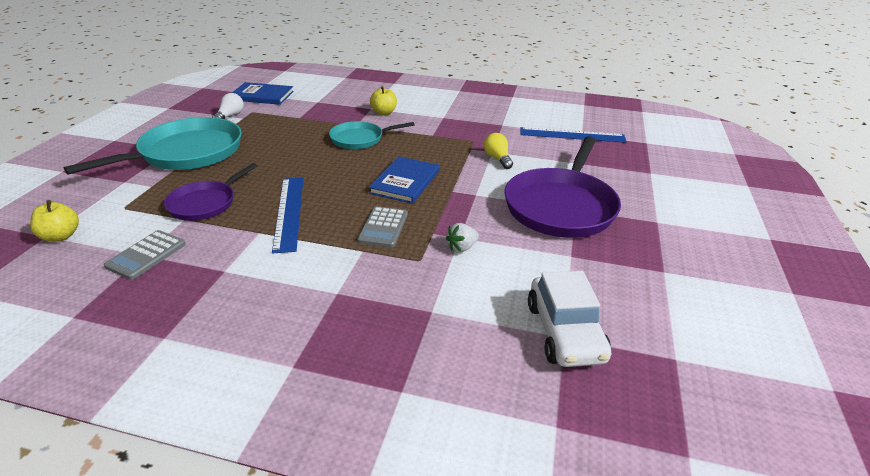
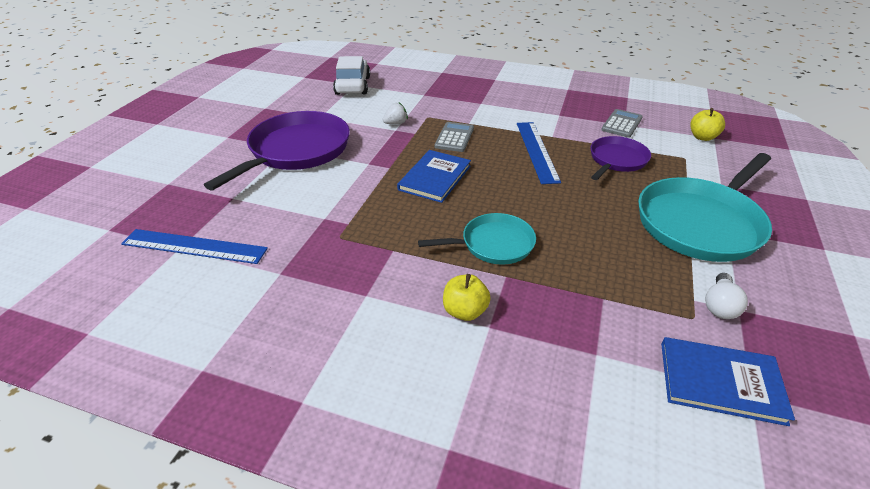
camera: 175 degrees left, 5 degrees up
yellow light bulb [484,133,513,169] -> none

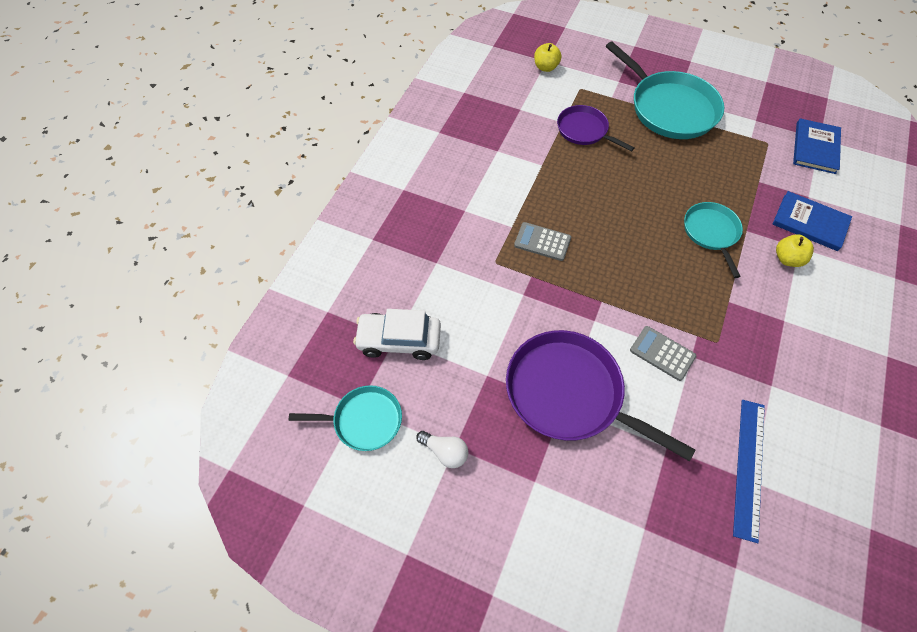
camera: 85 degrees left, 20 degrees up
white strawberry [383,102,408,124] -> none
blue book [397,150,471,203] -> blue book moved to [773,191,852,251]
blue ruler [517,122,561,184] -> none
grey calculator [601,109,643,138] -> grey calculator moved to [630,326,696,381]
white light bulb [705,273,748,319] -> white light bulb moved to [416,431,468,468]
none -> turquoise pan [289,385,402,451]

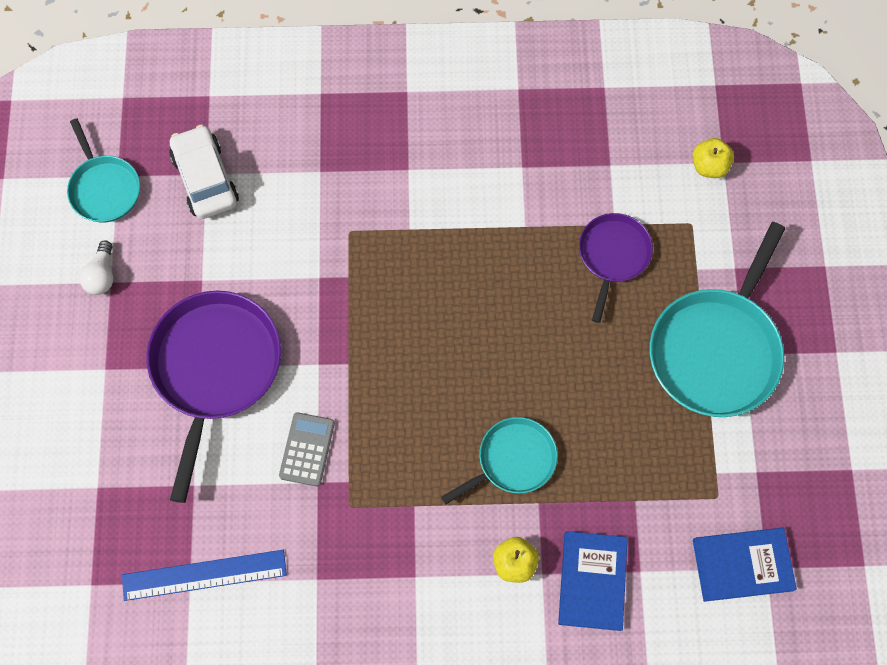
camera: 65 degrees right, 10 degrees up
grey calculator [514,222,571,261] -> none

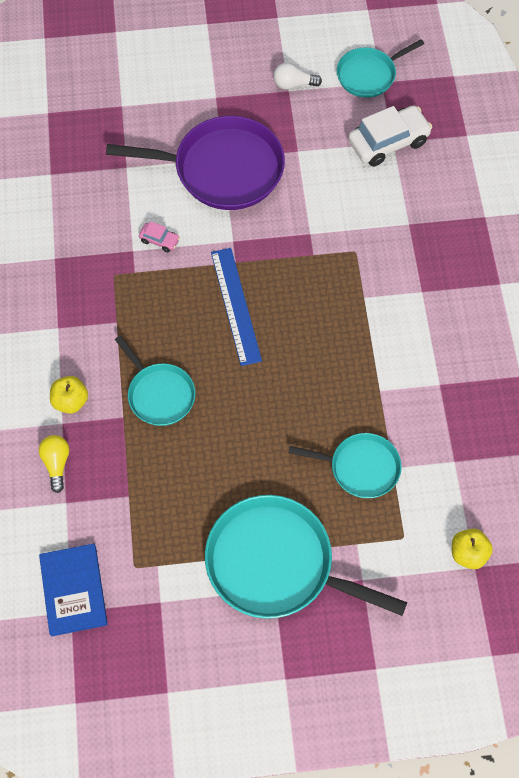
camera: 85 degrees right, 5 degrees down
blue ruler [122,550,287,601] -> blue ruler moved to [211,248,262,366]
grey calculator [279,412,335,486] -> pink car [139,221,180,253]
blue book [558,531,628,631] -> yellow light bulb [39,435,69,493]
purple pan [579,213,653,323] -> turquoise pan [289,433,402,498]

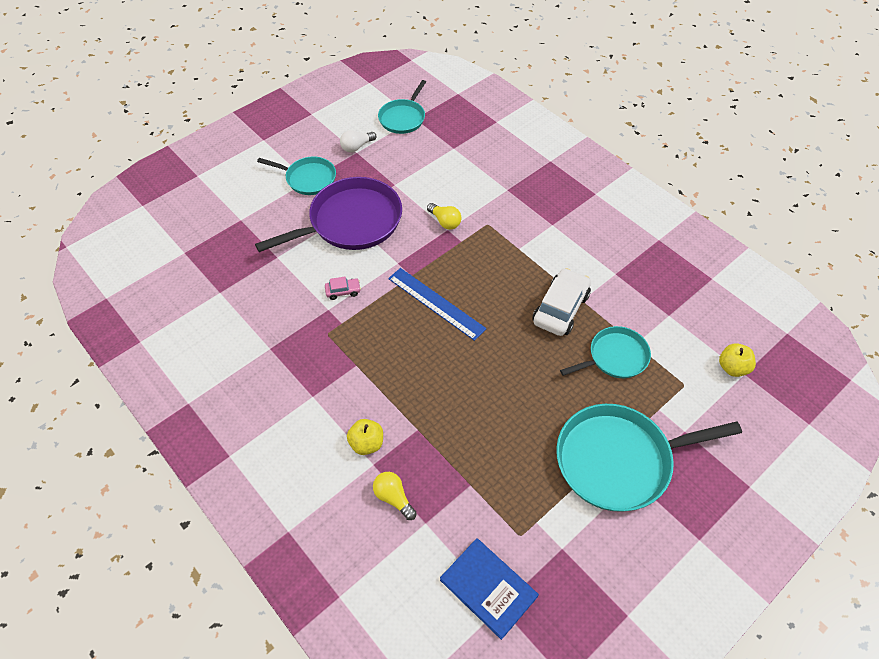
camera: 35 degrees left, 10 degrees down
turquoise pan [115,335,195,426] -> turquoise pan moved to [257,156,336,195]
white car [348,105,432,166] -> white car moved to [533,268,591,336]
none -> yellow light bulb [427,203,461,230]

